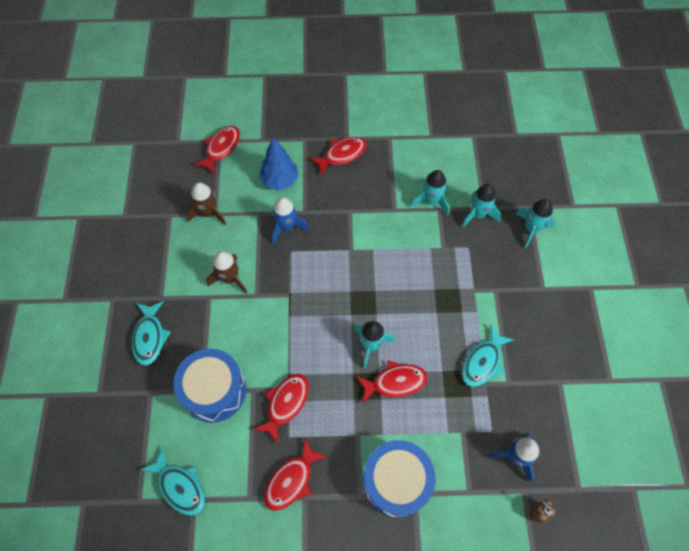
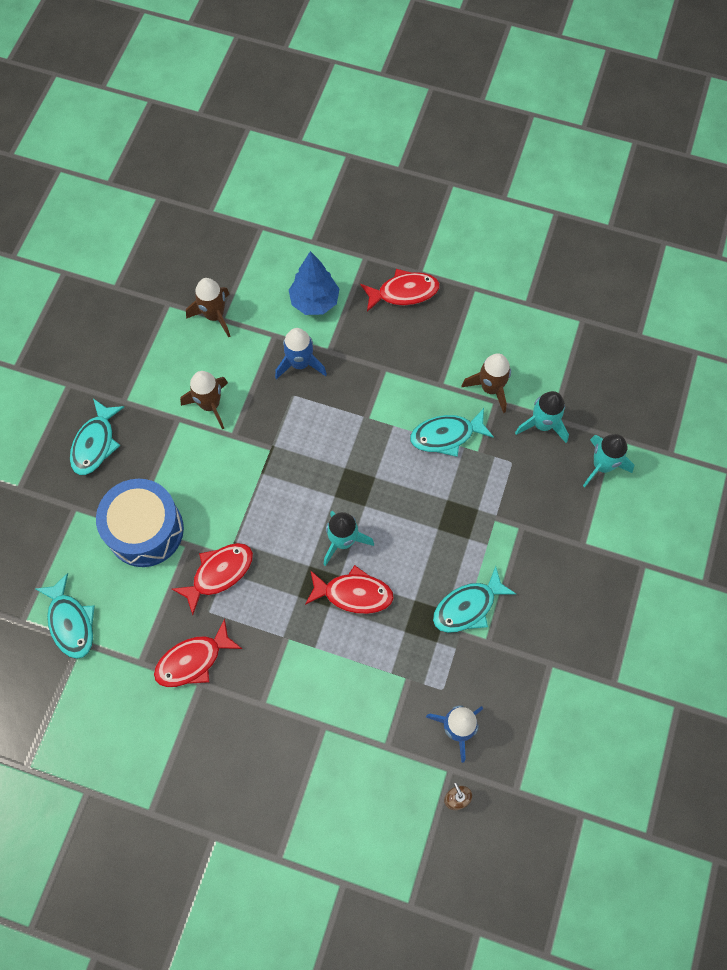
camera: 20 degrees right, 5 degrees up
red fish [194,126,240,174] -> none
blue drum [363,440,435,518] -> none
turquoise rocket [410,170,449,215] -> brown rocket [461,353,511,413]
none -> turquoise fish [410,408,494,457]

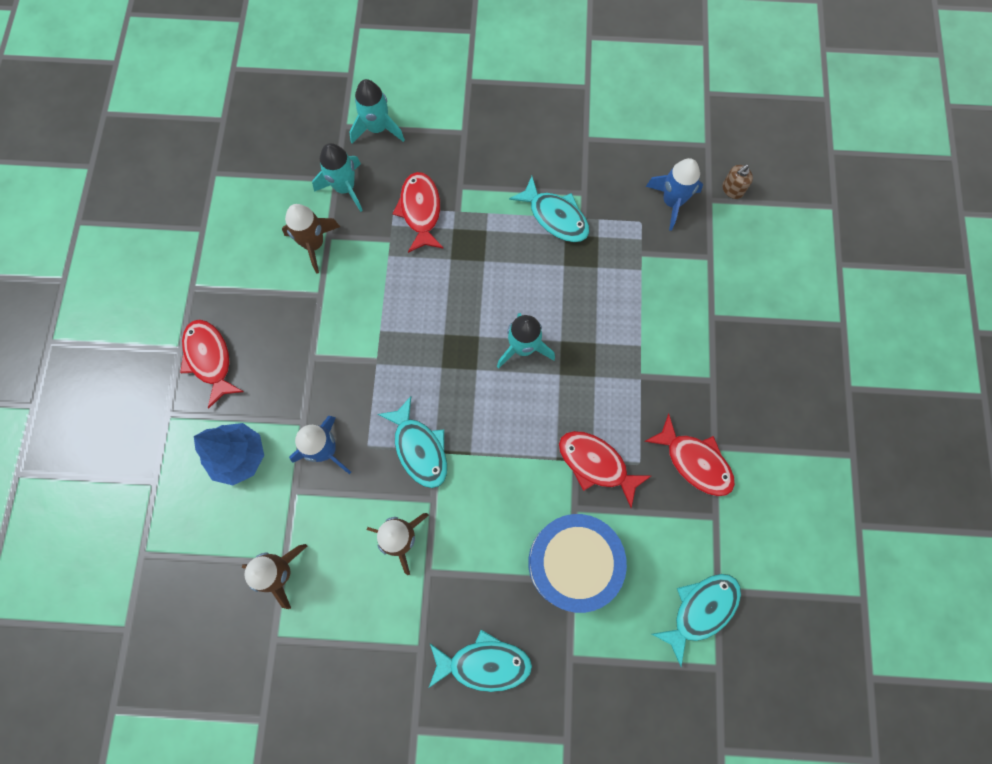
camera: 105 degrees left, 5 degrees up
red fish [305,565,394,614] -> red fish moved to [393,172,444,253]
turquoise fish [410,408,494,457] -> turquoise fish moved to [378,396,447,488]

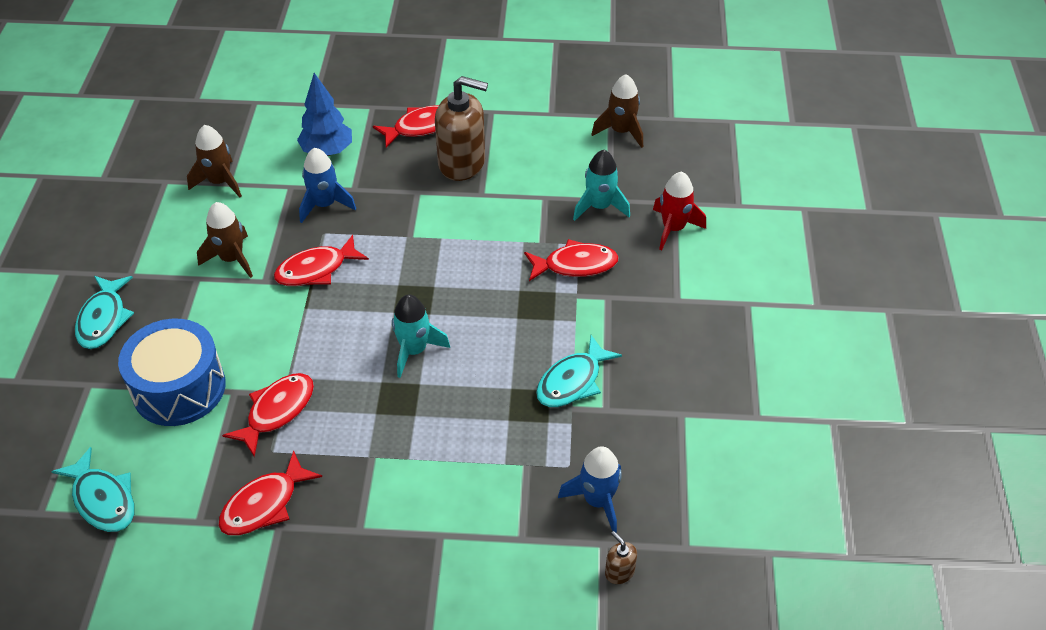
camera: 90 degrees right, 25 degrees down
brown rocket [282,204,340,274] -> brown rocket moved to [591,74,643,148]
turquoise rocket [349,79,405,143] -> red rocket [653,172,706,251]
turquoise fish [378,396,447,488] -> red fish [274,235,369,286]
none -> brown soap dispenser [435,76,488,181]

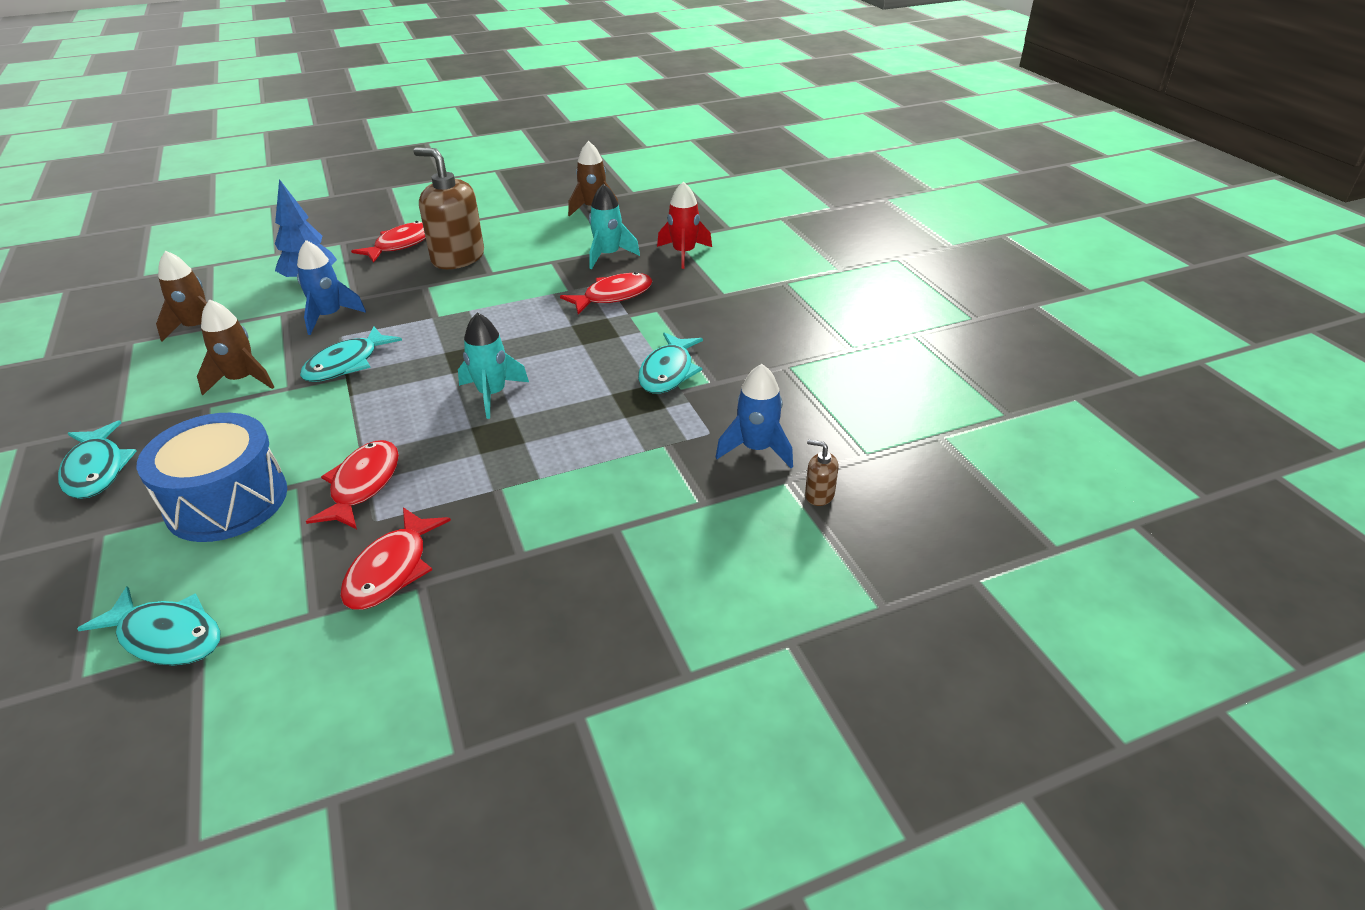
camera: 25 degrees left, 10 degrees down
red fish [274,235,369,286] -> turquoise fish [300,326,402,382]
brown soap dispenser [435,76,488,181] -> brown soap dispenser turned 135 degrees counterclockwise [413,147,484,269]

